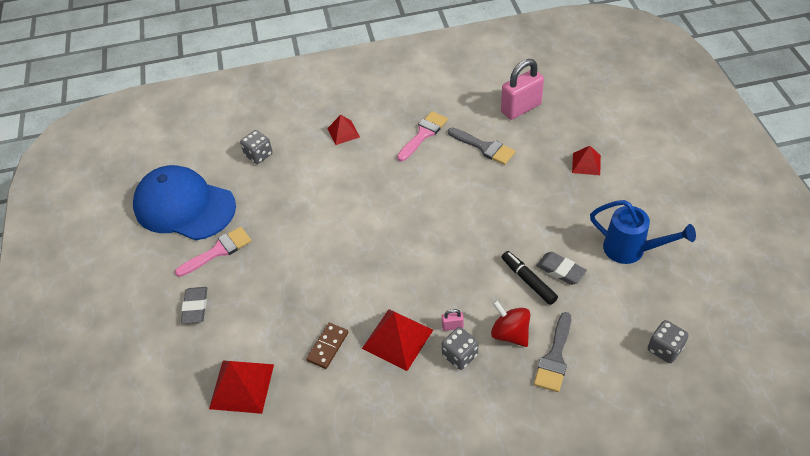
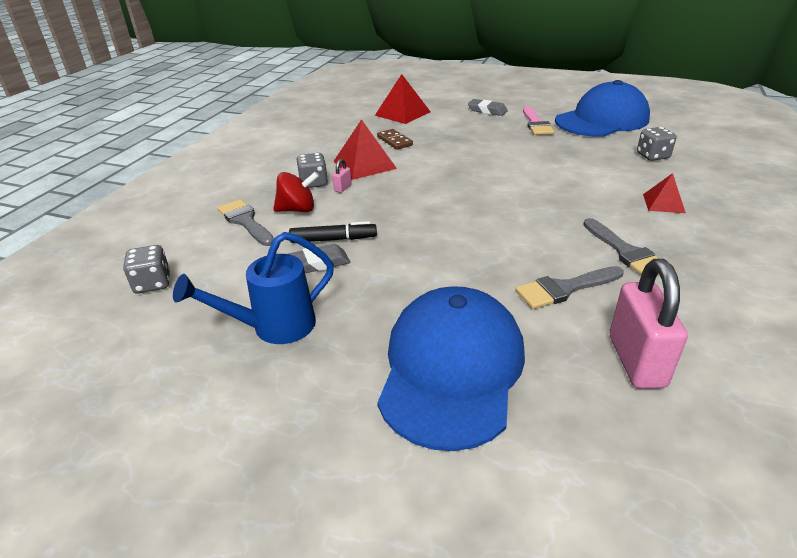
camera: 120 degrees right, 15 degrees down
pink brush [397,111,448,162] -> grey brush [583,218,659,275]
red pyramid [572,146,601,175] -> blue cap [377,286,525,451]

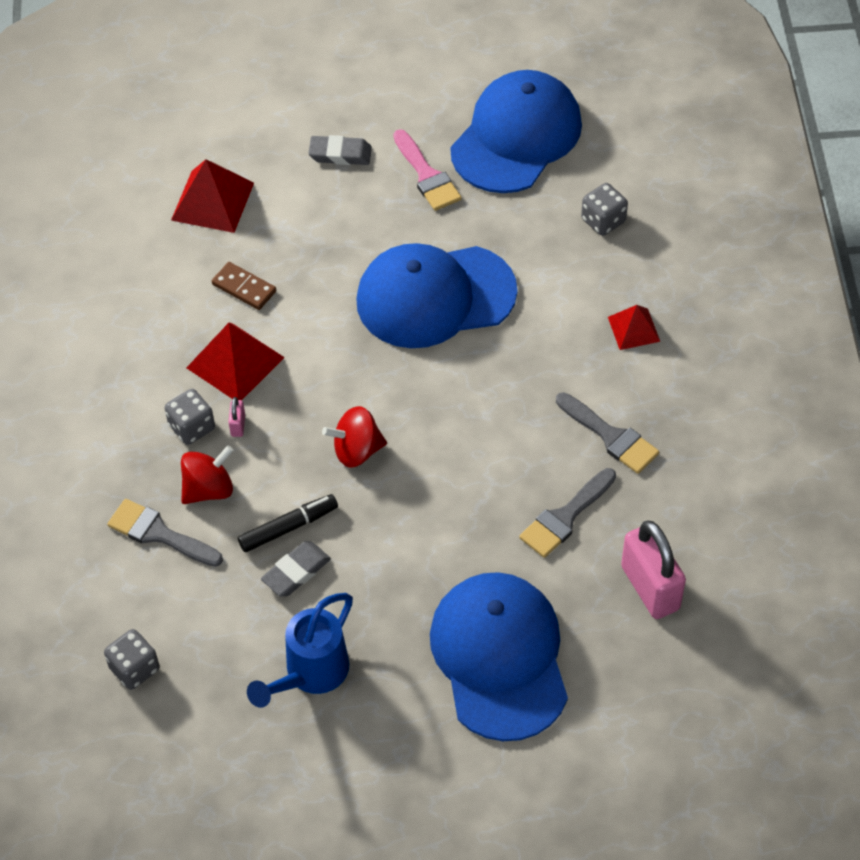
camera: 25 degrees left, 20 degrees up
none -> red spinning top [322,406,387,468]
none -> blue cap [356,243,517,348]

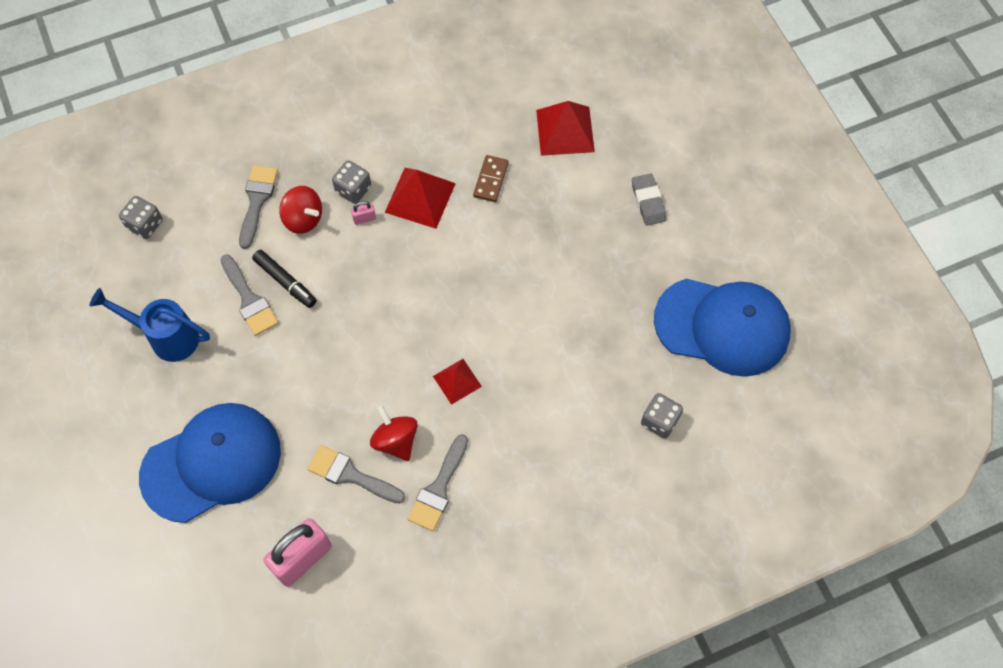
camera: 70 degrees right, 10 degrees up
grey eraser [261,541,331,597] -> grey brush [220,254,278,336]
red spinning top [322,406,387,468] -> red spinning top moved to [370,405,418,461]
blue cap [356,243,517,348] -> none
pink brush [393,129,462,211] -> none
red pyramid [608,305,660,350] -> red pyramid moved to [433,359,482,405]

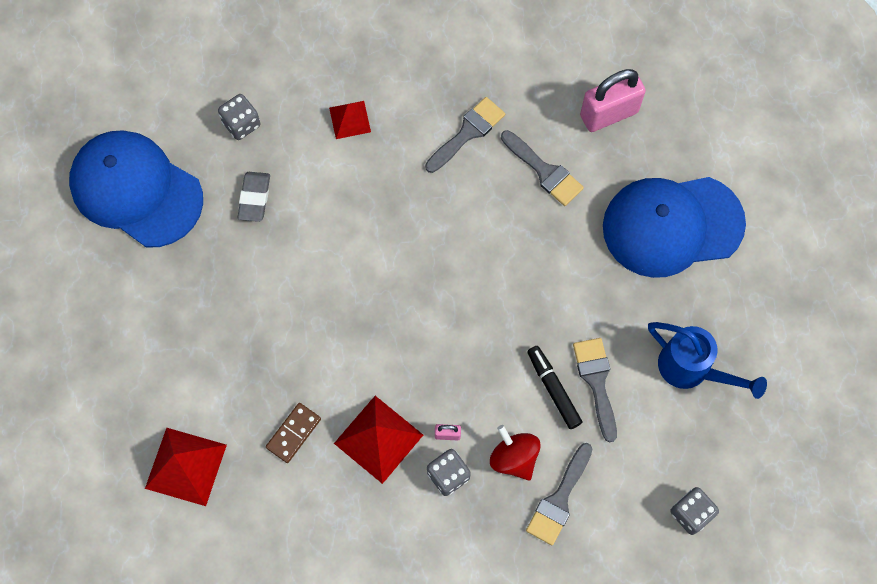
camera: 160 degrees left, 5 degrees up
red spinning top [370,405,418,461] -> none
red pyramid [433,359,482,405] -> red pyramid moved to [329,101,371,139]
grey eraser [632,174,666,226] -> grey eraser moved to [238,172,270,222]

